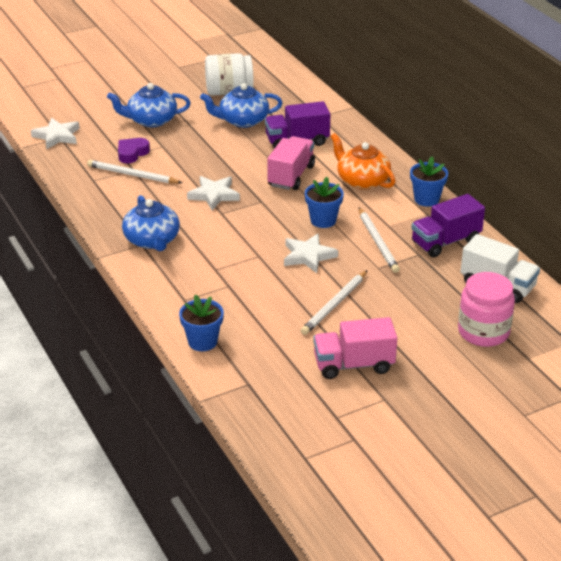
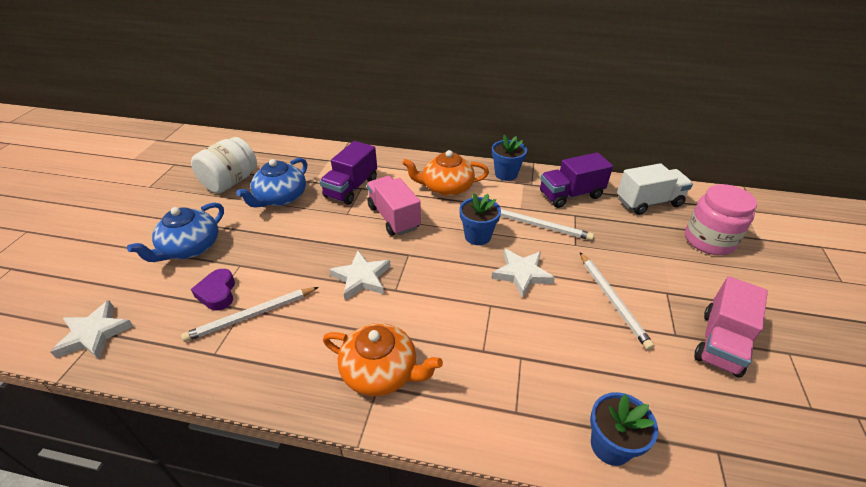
camera: 50 degrees left, 5 degrees up
blue teapot [122,195,180,251] -> orange teapot [323,323,443,396]
purple truck [411,194,485,258] -> purple truck turned 60 degrees clockwise [540,152,613,208]

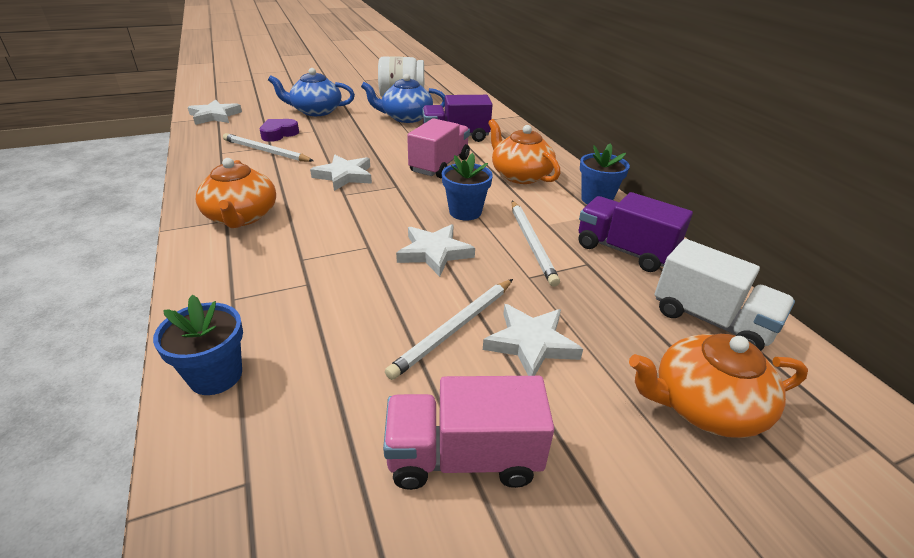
camera: 55 degrees right, 5 degrees down
pink jar [685,184,757,255] -> orange teapot [629,334,808,438]
none -> white star [483,304,583,376]

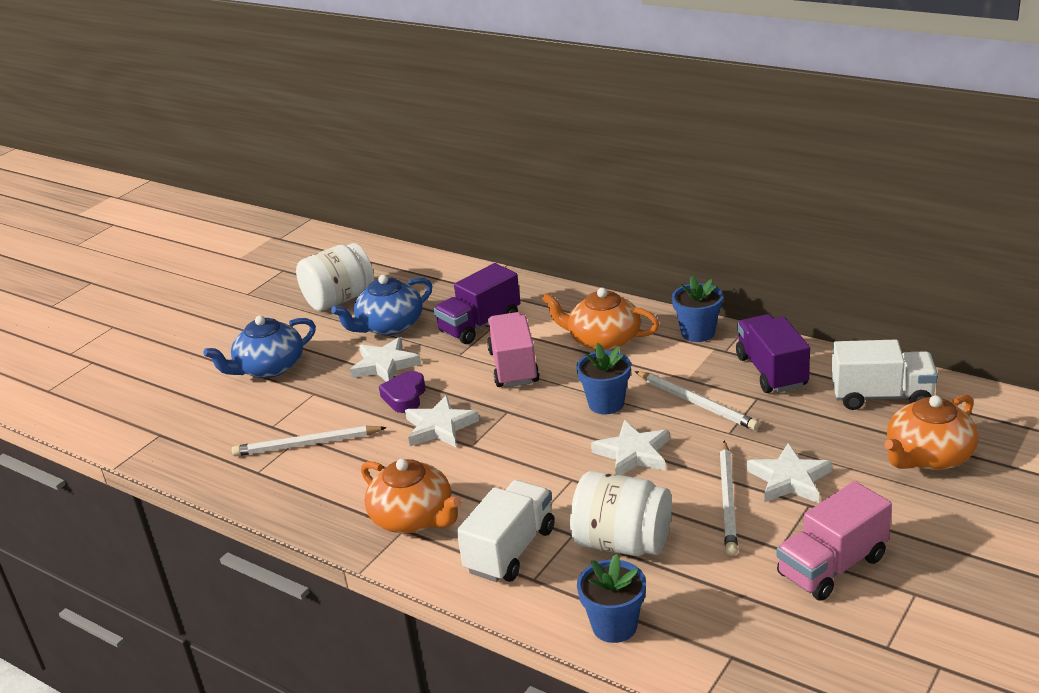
camera: 30 degrees left, 5 degrees down
white star [188,99,242,125] -> white star moved to [350,337,421,382]
purple heart [260,119,299,142] -> purple heart moved to [379,371,425,413]
purple truck [579,192,693,272] -> purple truck turned 75 degrees clockwise [736,314,810,393]
none -> white truck [457,480,555,582]
none -> white jar [570,471,672,556]

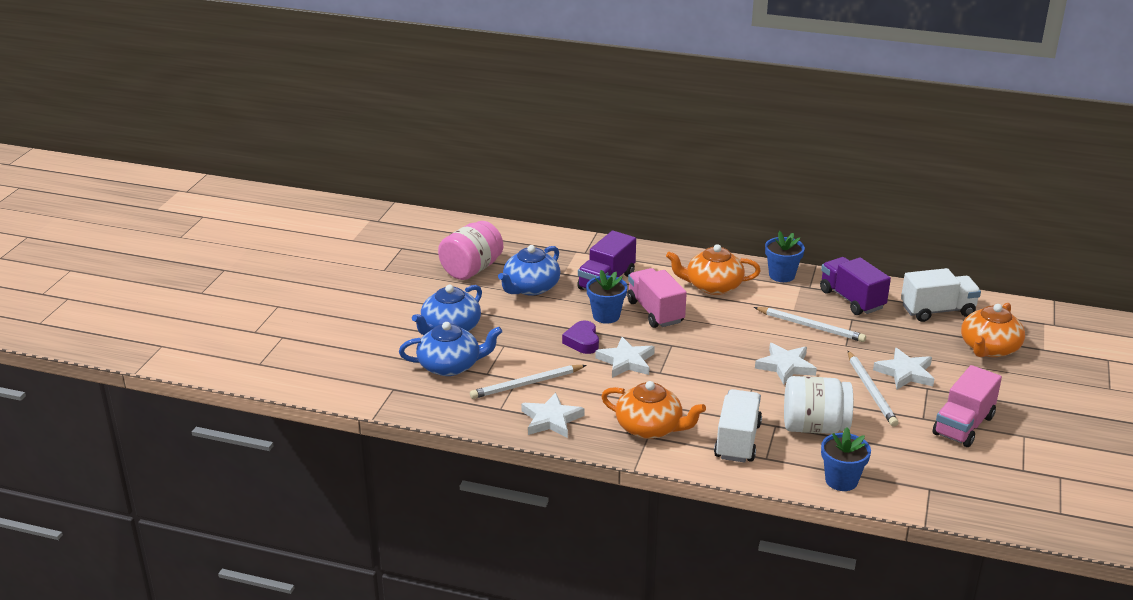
camera: 20 degrees left, 0 degrees up
white jar [296,243,374,311] -> pink jar [438,221,503,280]
white star [350,337,421,382] -> white star moved to [521,392,584,438]
blue flower pot [576,343,631,414] -> blue flower pot moved to [586,270,627,324]
none -> blue teapot [399,322,502,376]

